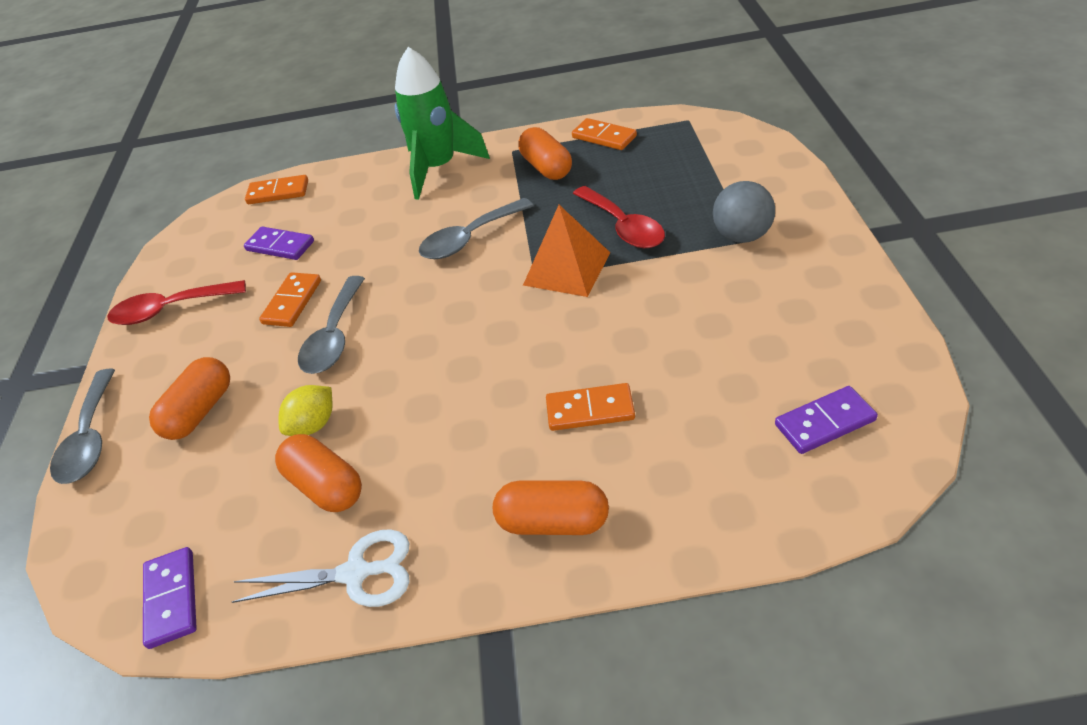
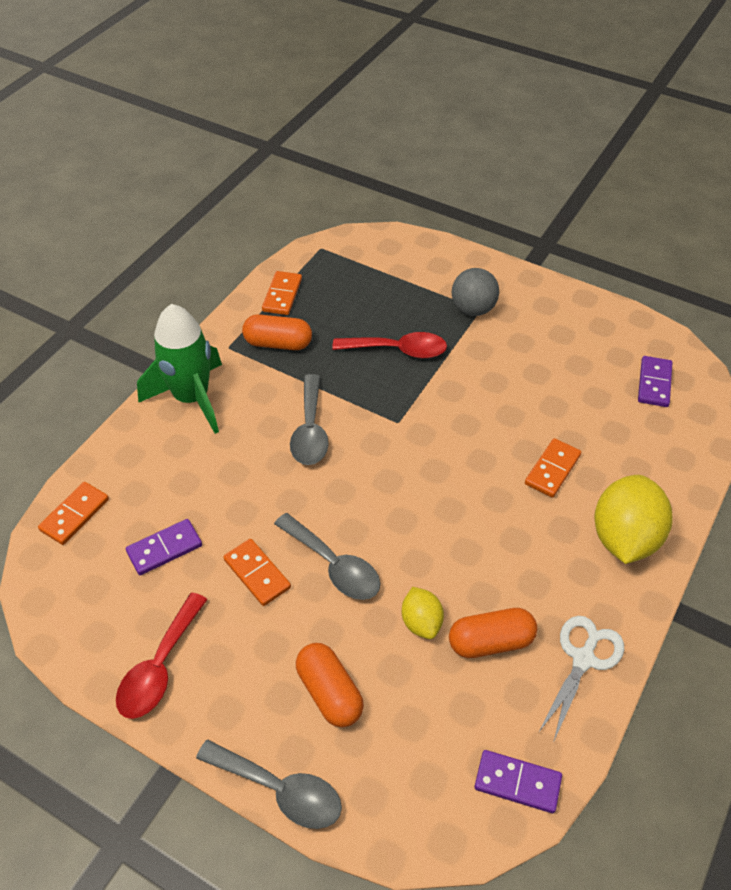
camera: 60 degrees left, 5 degrees up
orange capsule [493,481,609,535] -> yellow lemon [594,475,673,564]
orange pyramid [523,205,610,297] -> none
orange domino [572,118,637,150] -> orange domino turned 60 degrees counterclockwise [262,271,302,315]

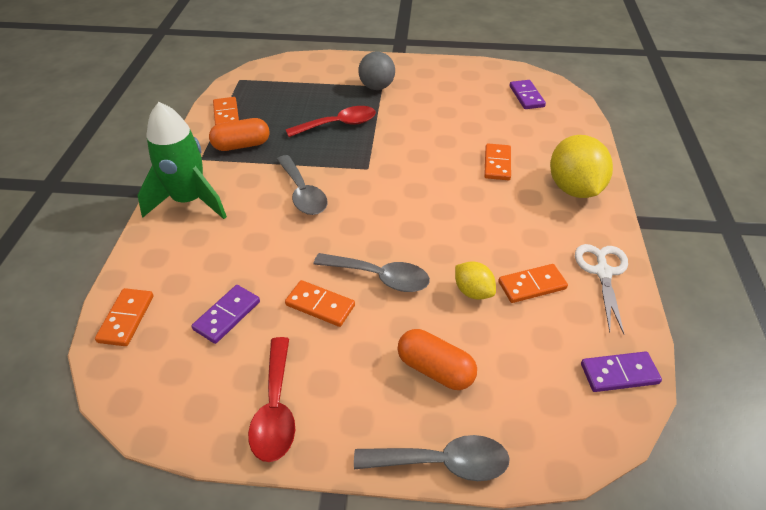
camera: 25 degrees left, 5 degrees down
orange capsule [449,608,537,658] -> orange domino [498,264,568,303]

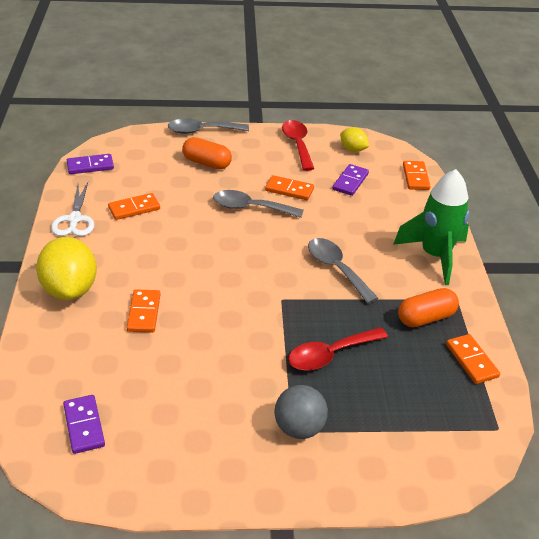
camera: 170 degrees right, 5 degrees down
yellow lemon [455,261,496,299] -> yellow lemon moved to [340,127,369,152]

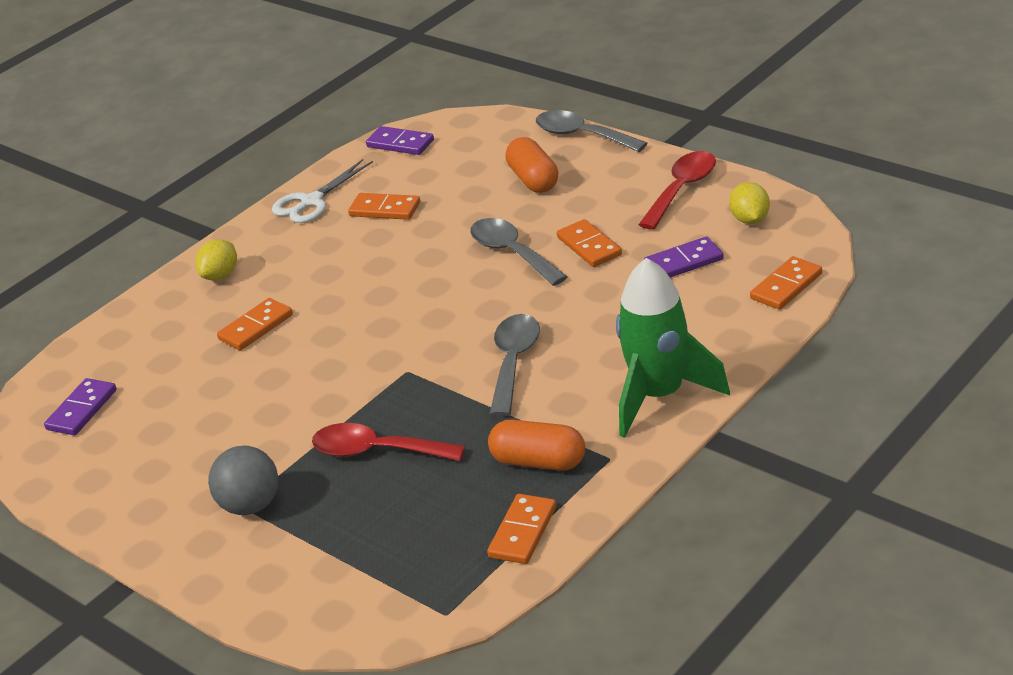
camera: 50 degrees right, 5 degrees down
yellow lemon [36,237,97,300] -> yellow lemon [195,239,237,281], size x0.53

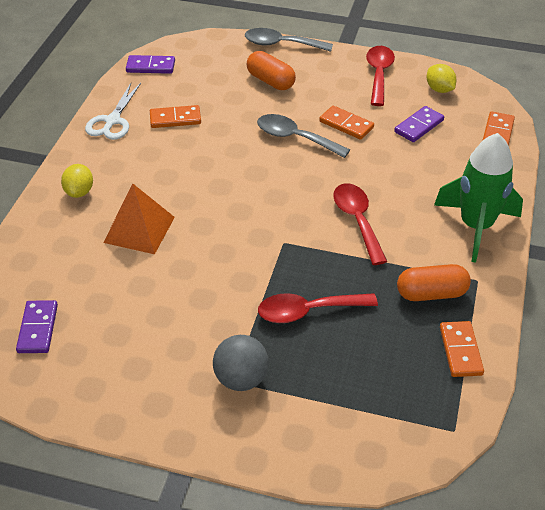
camera: 30 degrees left, 10 degrees up
orange domino [217,298,293,351] -> orange pyramid [103,183,175,254]
grey spoon [490,314,540,417] -> red spoon [333,183,387,265]

